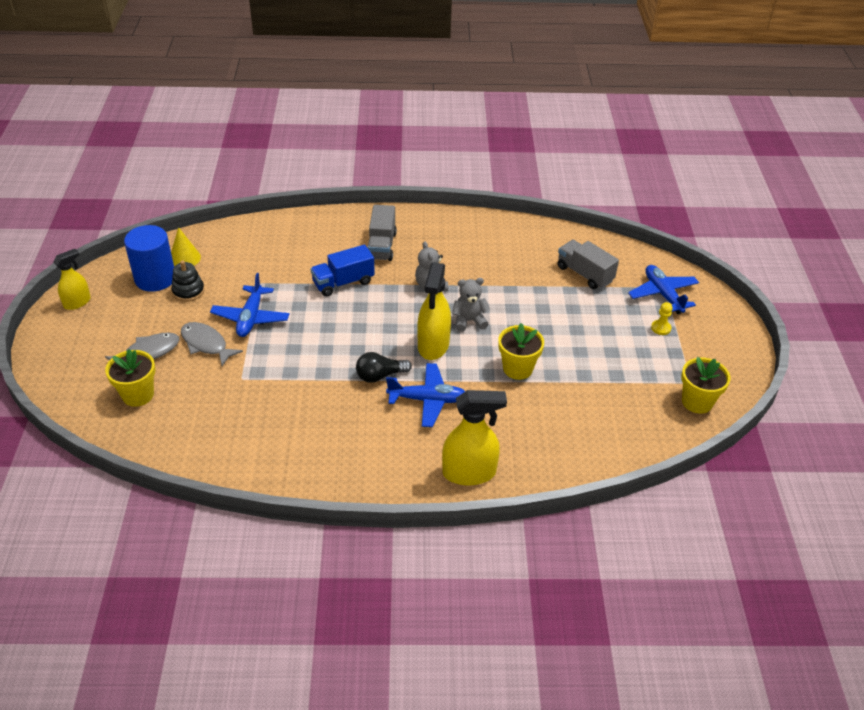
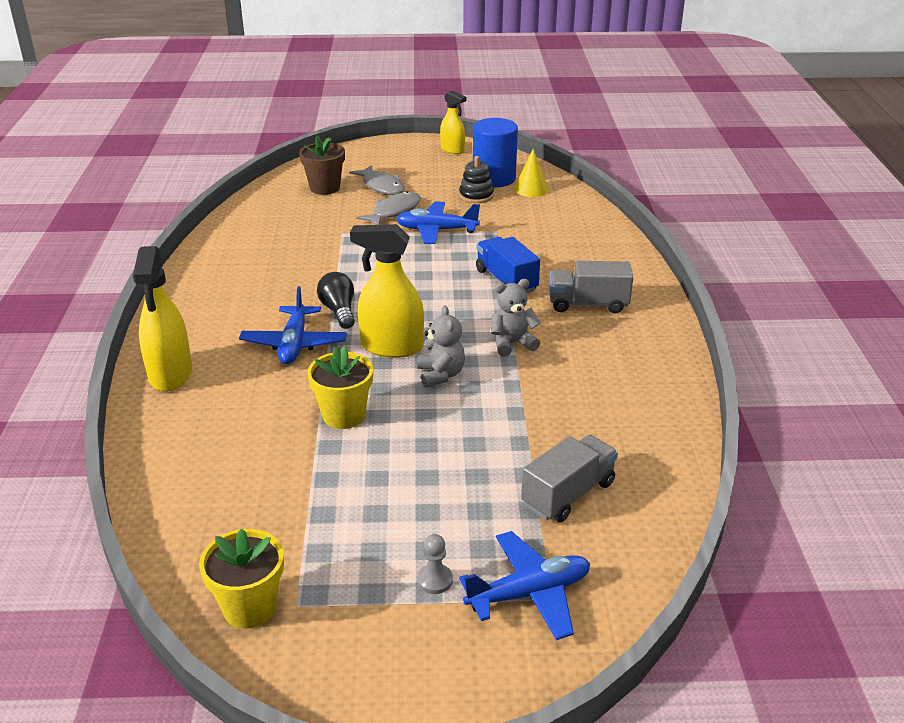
camera: 90 degrees right, 10 degrees down
yellow flower pot [105,349,156,407] -> brown flower pot [299,135,345,195]
yellow pawn [651,302,672,335] -> grey pawn [417,534,453,594]

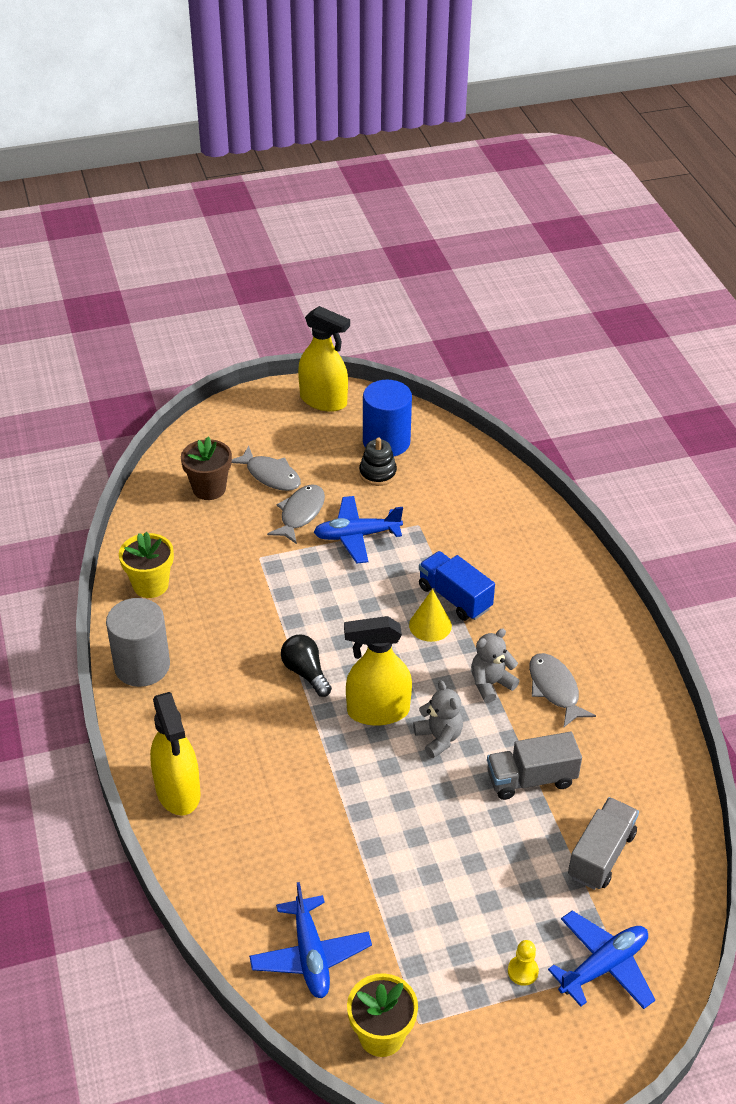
camera: 15 degrees left, 10 degrees up
blue plane [239,286,347,364] -> blue plane moved to [249,882,372,998]
yellow flower pot [307,346,373,429] -> yellow flower pot moved to [119,532,174,598]
grey pawn [417,534,453,594] -> yellow pawn [508,940,539,986]
yellow spray bottle [440,90,466,154] -> yellow spray bottle [298,306,350,412], size x1.62
yellow cone [514,149,549,197] -> yellow cone moved to [409,589,452,642]
grey truck [549,261,633,313] -> grey truck moved to [487,732,582,800]
none -> grey cylinder [106,598,170,687]
none -> grey fish [529,653,596,728]

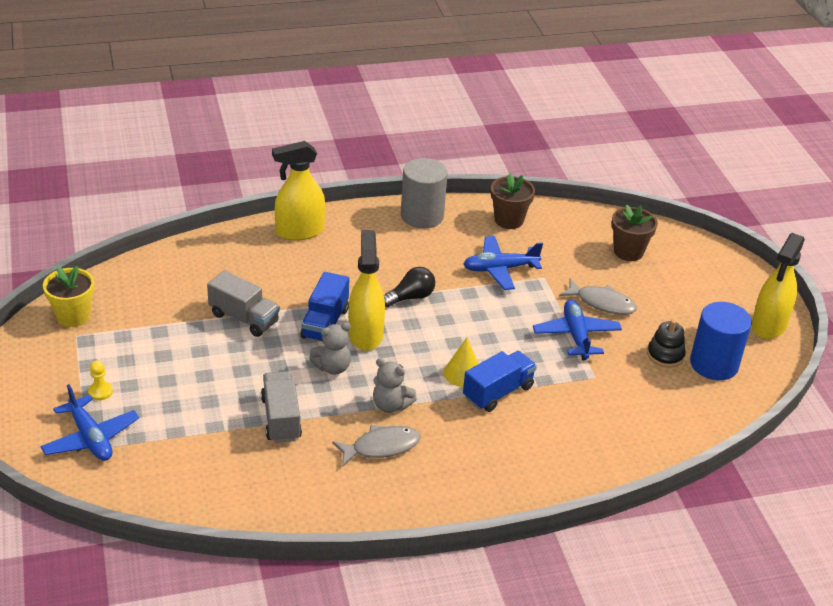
camera: 90 degrees right, 5 degrees down
yellow flower pot [119,532,174,598] -> brown flower pot [491,173,535,229]
grey fish [232,446,301,491] -> none
blue plane [249,882,372,998] -> blue plane moved to [463,236,543,290]
grey teddy bear [471,628,519,703] -> grey teddy bear turned 150 degrees clockwise [373,358,417,413]
grey truck [568,797,639,890] -> grey truck moved to [207,270,280,337]
none -> blue truck [301,272,349,342]

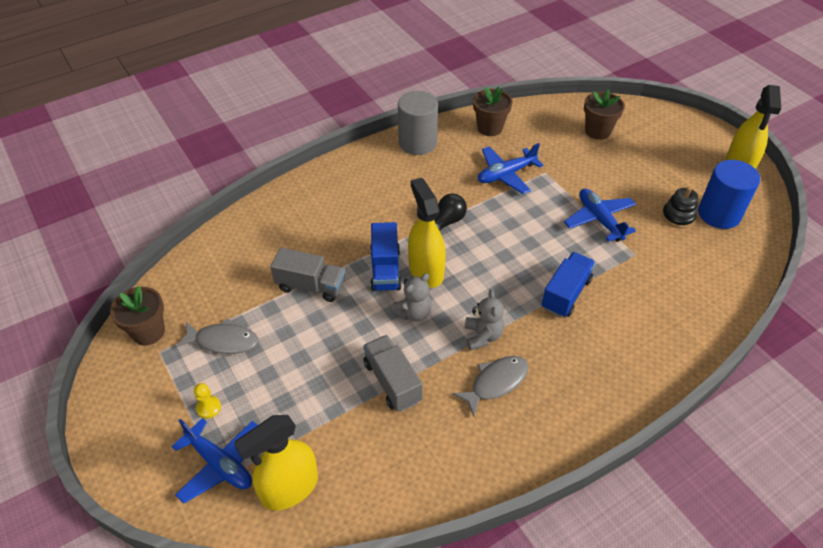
camera: 15 degrees left, 10 degrees up
yellow flower pot [43,266,94,327] -> brown flower pot [110,286,165,345]
yellow spray bottle [272,141,325,241] -> yellow spray bottle moved to [234,415,318,511]
grey teddy bear [373,358,417,413] -> grey teddy bear turned 105 degrees counterclockwise [465,290,504,351]
yellow cone [444,338,479,387] -> none
grey fish [559,279,637,315] -> grey fish moved to [176,318,258,354]

